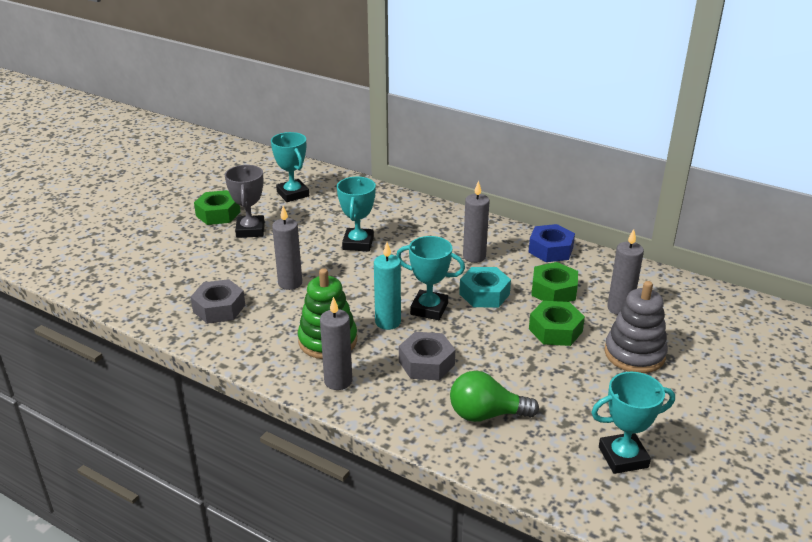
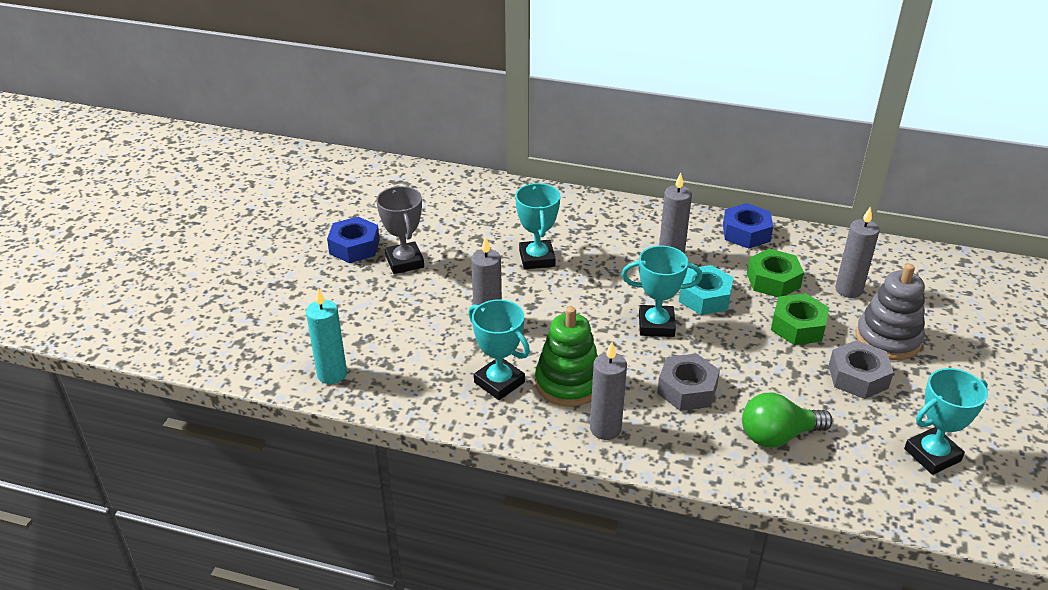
camera: 15 degrees left, 5 degrees up
grey nut [191,279,245,324] -> grey nut moved to [829,340,894,399]
green nut [194,190,241,225] -> blue nut [327,217,380,263]
turquoise trophy [271,132,309,202] -> turquoise trophy moved to [468,300,530,400]
turquoise candle [374,242,401,330] -> turquoise candle moved to [306,288,347,384]

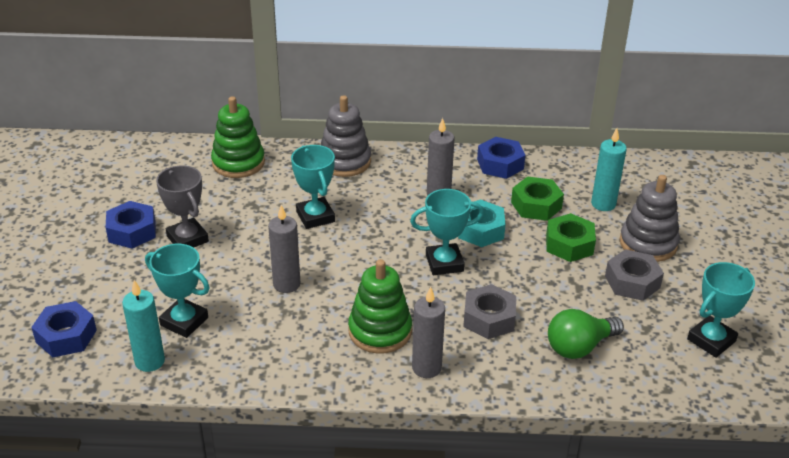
camera: 15 degrees left, 0 degrees up
turquoise trophy [468,300,530,400] -> turquoise trophy moved to [145,244,210,338]
grey candle [835,206,880,298] -> turquoise candle [591,128,627,211]
none -> blue nut [31,301,97,357]
none -> green stacking toy [211,96,265,178]
none -> grey stacking toy [321,95,371,177]

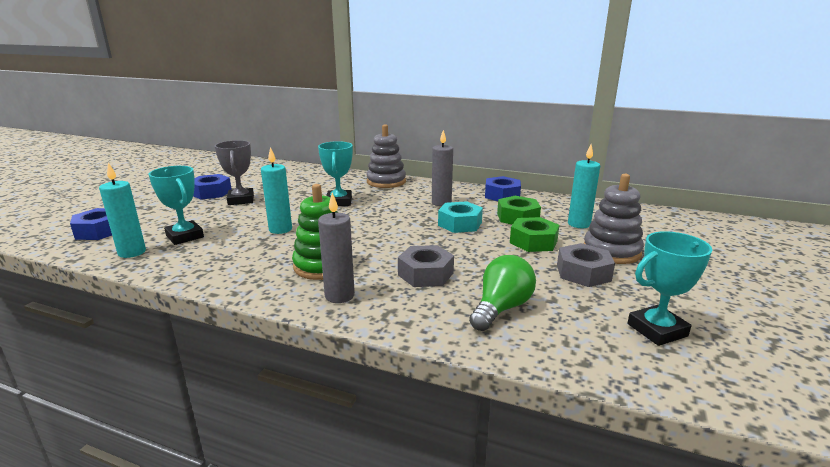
camera: 20 degrees right, 15 degrees down
green stacking toy [211,96,265,178] -> none
grey candle [268,205,300,293] -> turquoise candle [261,147,292,234]
turquoise trophy [410,189,484,275] -> none
green light bulb [548,309,624,359] -> green light bulb turned 135 degrees clockwise [469,255,536,331]

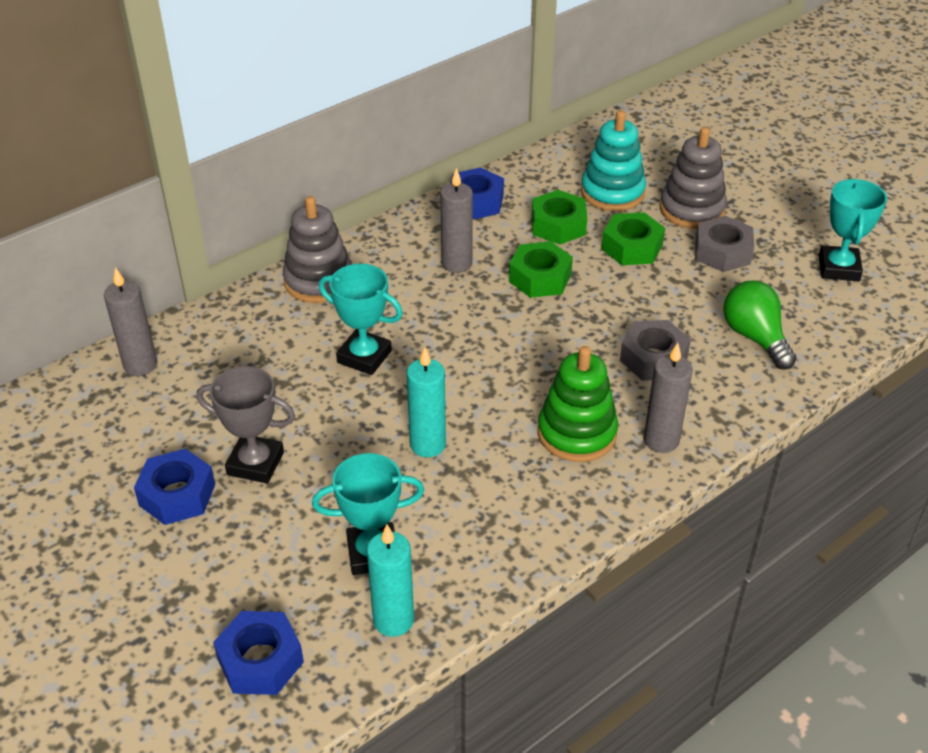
camera: 60 degrees left, 20 degrees up
turquoise nut [438,201,483,233] -> green nut [509,241,573,298]
turquoise candle [568,144,600,228] -> turquoise stacking toy [581,110,646,211]
none -> grey candle [104,267,157,376]

